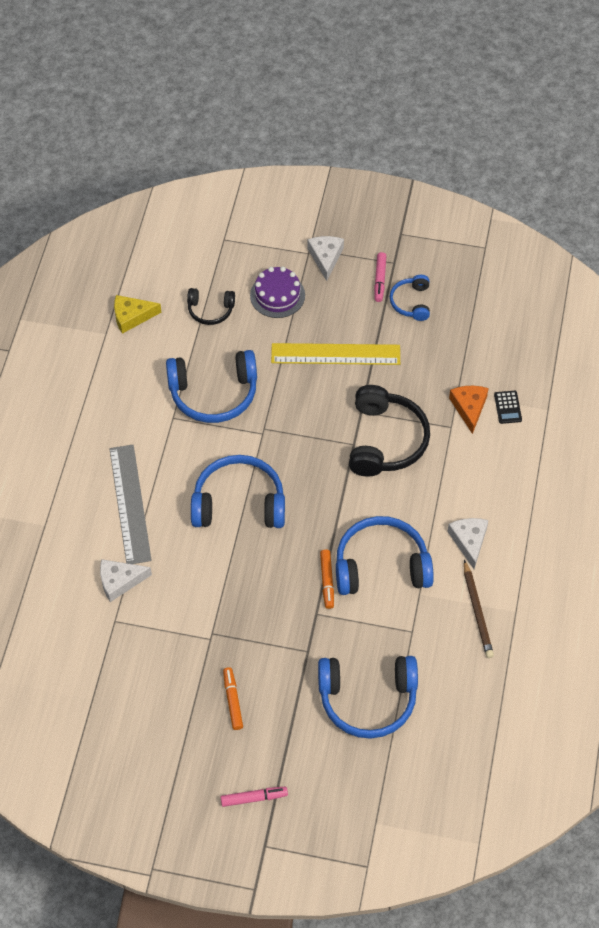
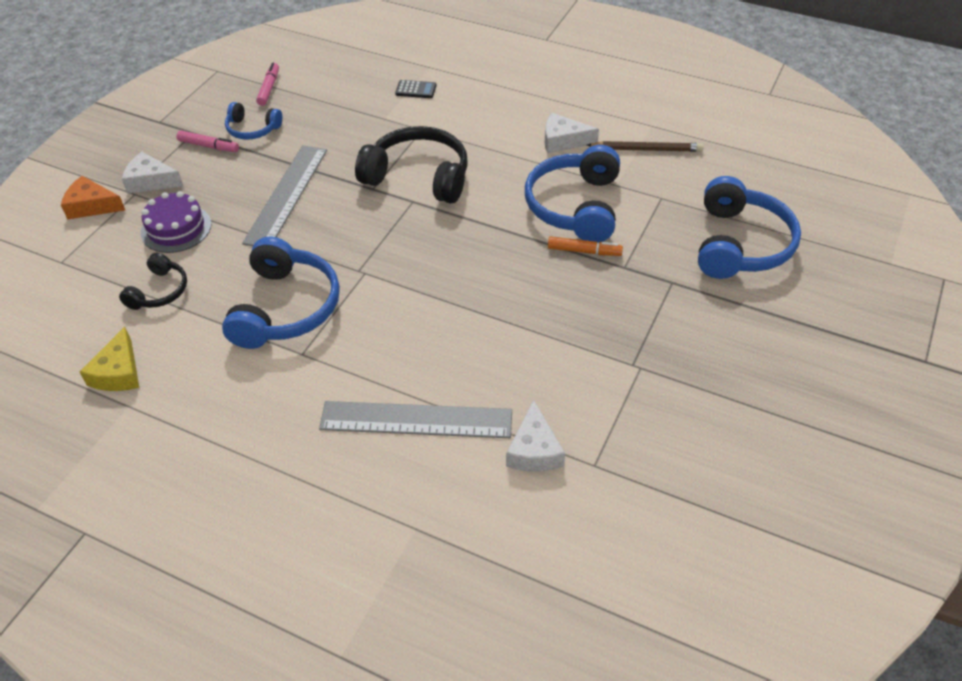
camera: 75 degrees left, 10 degrees down
blue headphones [191,455,285,528] -> none
pink marker [221,786,288,807] -> pink marker moved to [256,63,279,106]
orange marker [223,667,243,730] -> none
yellow ruler [271,343,400,365] -> grey ruler [242,145,327,246]
orange cheese [449,386,489,434] -> orange cheese moved to [61,176,125,220]

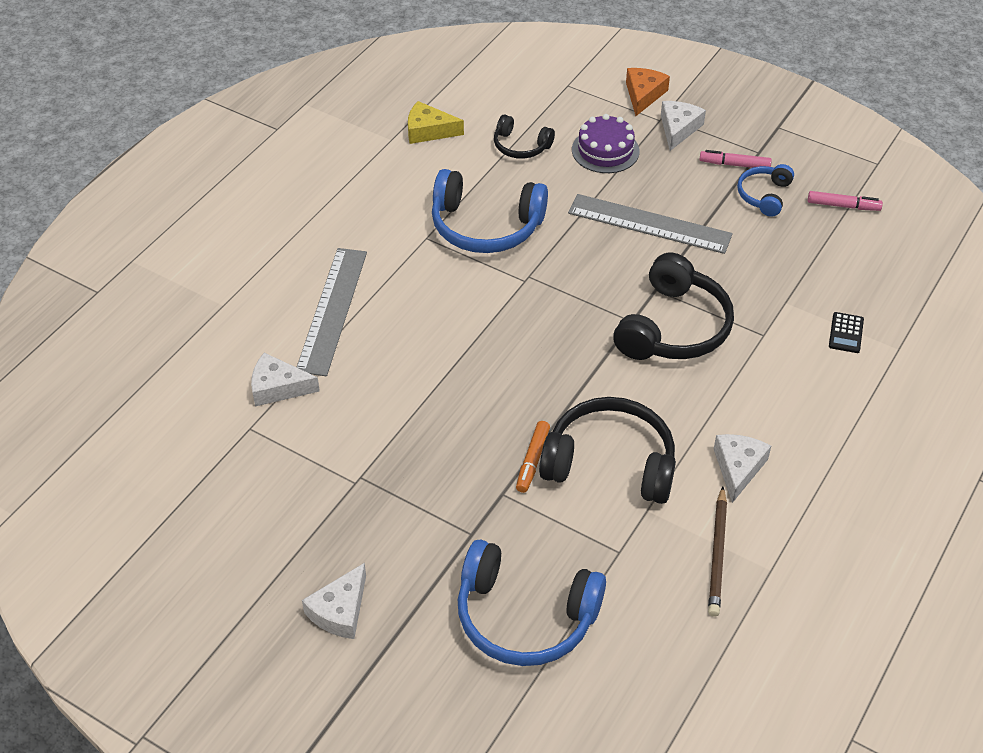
camera: 95 degrees right, 0 degrees up
pink marker [176,130,239,152] -> pink marker turned 75 degrees clockwise [699,150,772,168]
blue headphones [525,145,620,243] -> black headphones [539,397,676,504]
none -> white cheese [302,563,366,639]

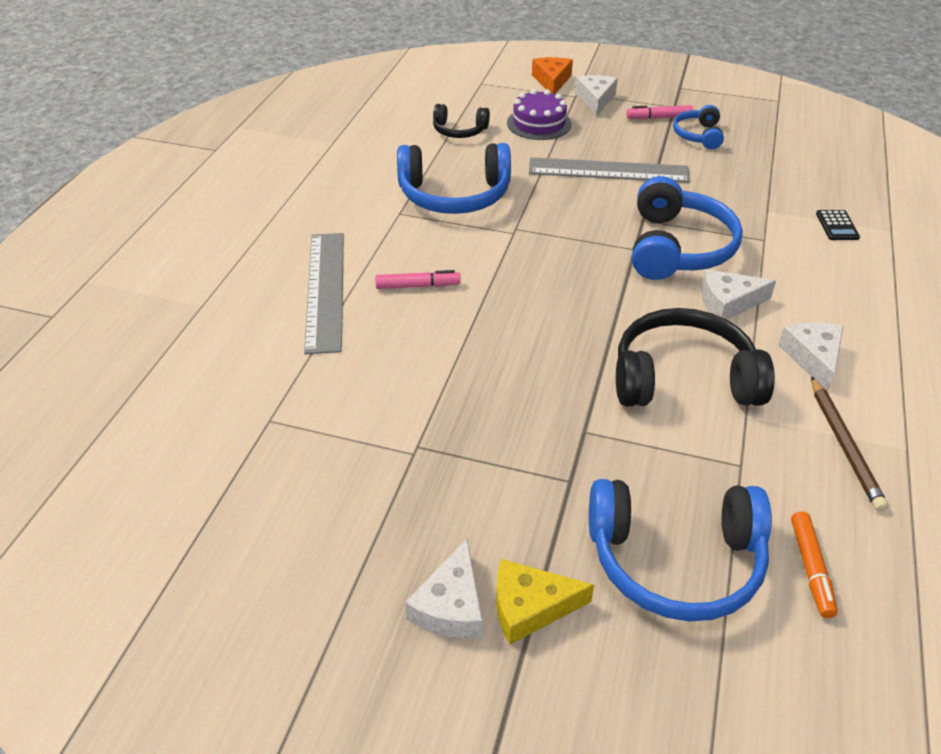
camera: 15 degrees left, 5 degrees down
white cheese [251,353,320,406] -> white cheese moved to [701,269,776,320]
yellow cheese [408,101,464,144] -> yellow cheese moved to [496,559,594,644]
orange marker [516,421,550,493] -> orange marker moved to [791,511,838,618]
black headphones [613,253,734,360] -> blue headphones [632,176,743,280]
pink marker [808,191,883,211] -> pink marker moved to [375,270,461,289]

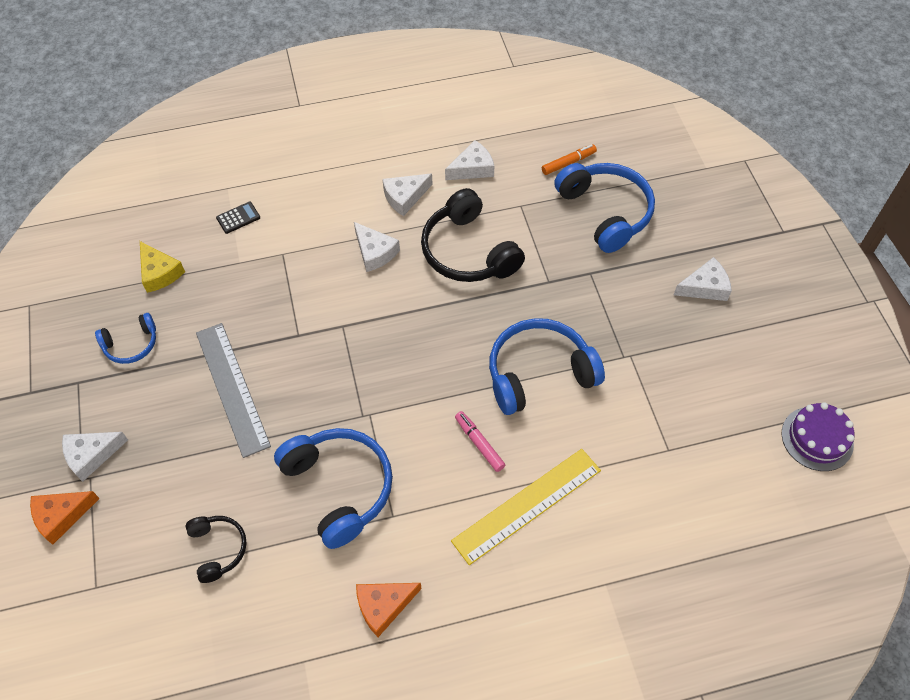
camera: 120 degrees left, 15 degrees up
grey ruler [304,233,344,354] -> yellow ruler [451,449,601,565]
yellow cheese [496,559,594,644] -> yellow cheese moved to [140,241,185,293]
purple cake [507,89,572,140] -> purple cake moved to [782,402,854,471]
pink marker [627,105,694,119] -> none
blue headphones [632,176,743,280] -> blue headphones moved to [489,318,605,415]
brown pencil [811,376,888,512] -> white cheese [445,140,494,180]
none -> orange cheese [356,583,422,637]

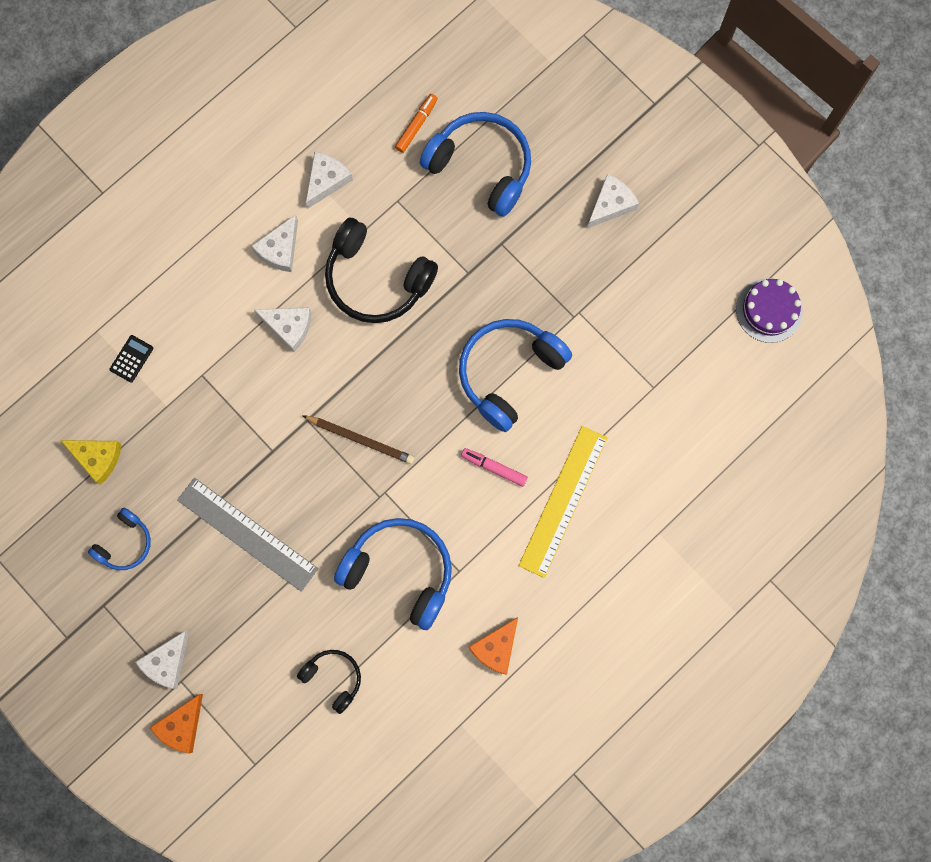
camera: 30 degrees left, 20 degrees up
none -> brown pencil [302,415,415,464]

